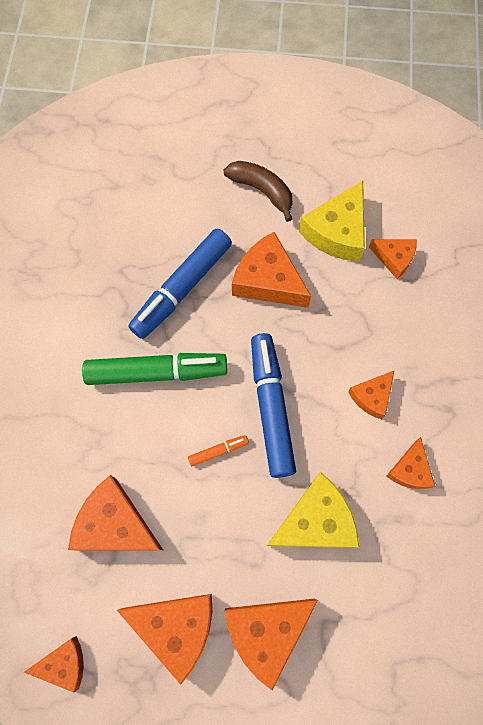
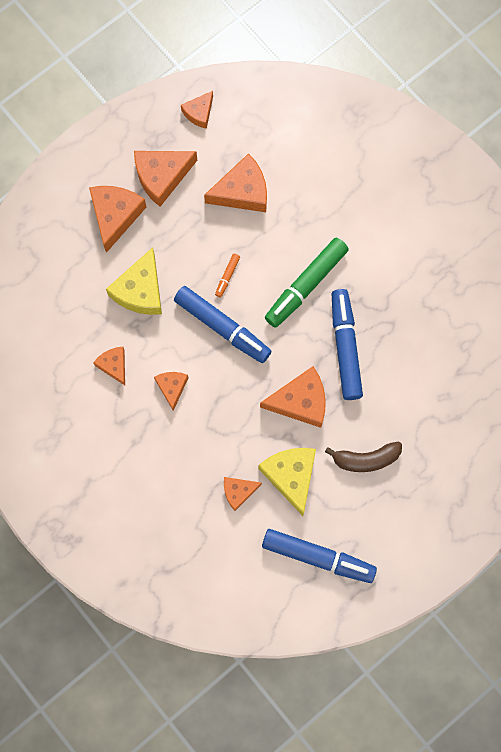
camera: 135 degrees right, 5 degrees up
none -> blue marker [262,529,377,583]

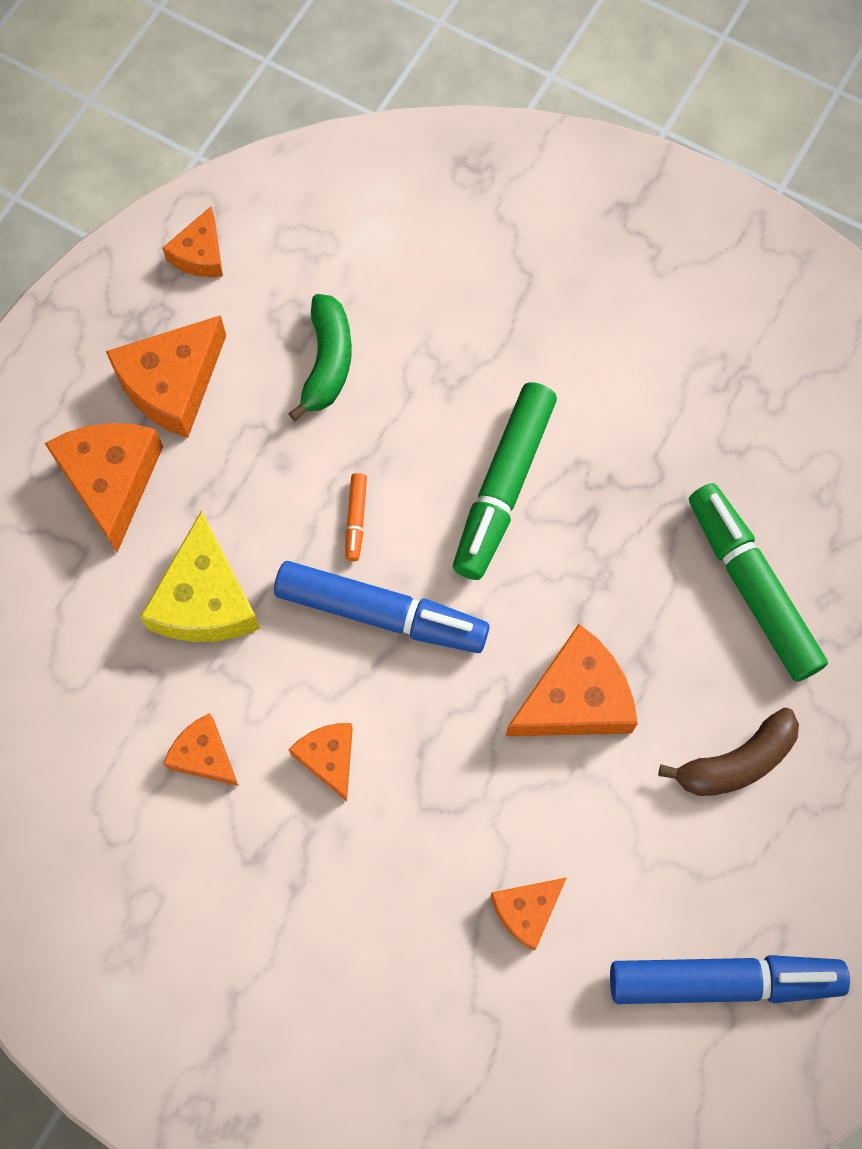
camera: 20 degrees left, 5 degrees down
orange cheese [204,153,267,212] -> green banana [288,294,352,421]
yellow cheese [258,448,316,516] -> none
blue marker [332,289,363,400] -> none
none -> green marker [689,483,828,682]

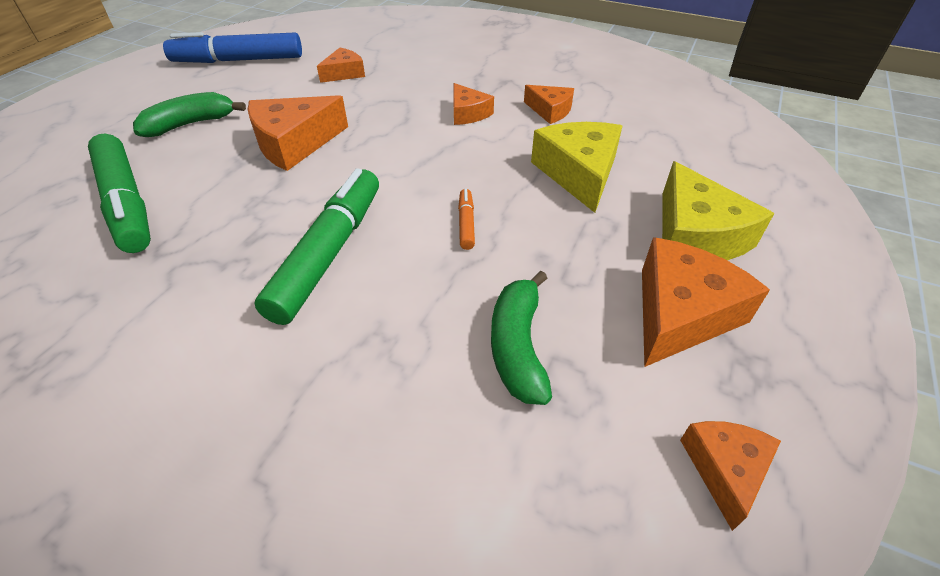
camera: 175 degrees right, 25 degrees down
orange cheese [45,423,163,552] -> yellow cheese [662,161,774,260]
blue marker [274,561,490,653] -> none
brown banana [658,708,799,796] -> green banana [133,92,246,137]

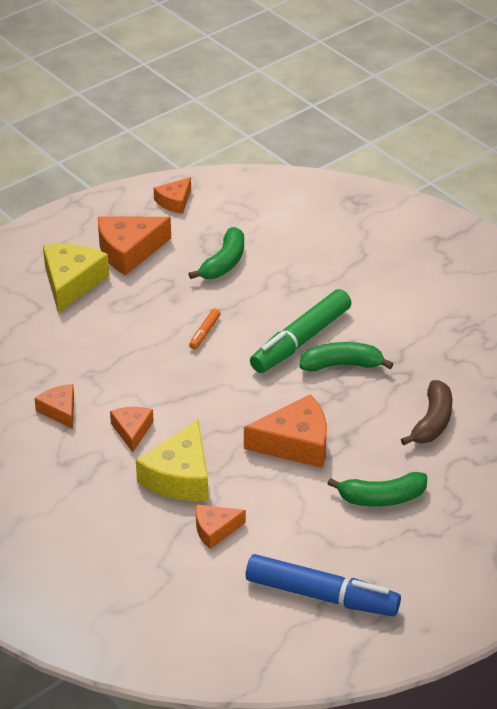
camera: 155 degrees left, 5 degrees down
green marker [88,134,151,253] -> brown banana [401,380,452,445]
yellow cheese [531,122,622,213] -> yellow cheese moved to [136,420,208,501]
none -> green banana [300,342,393,371]

